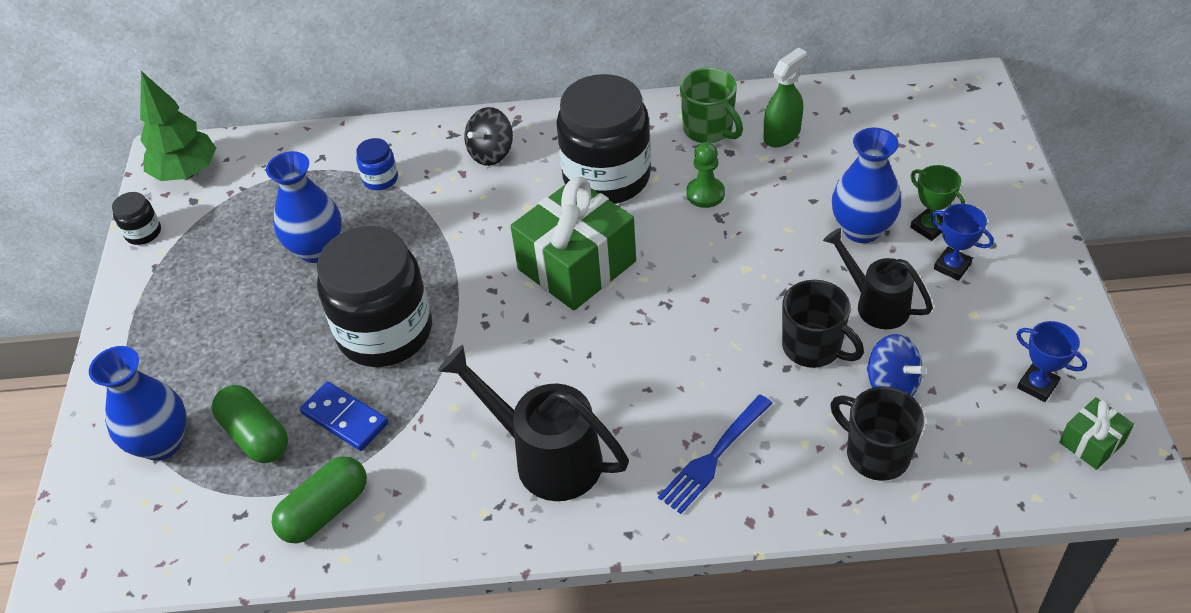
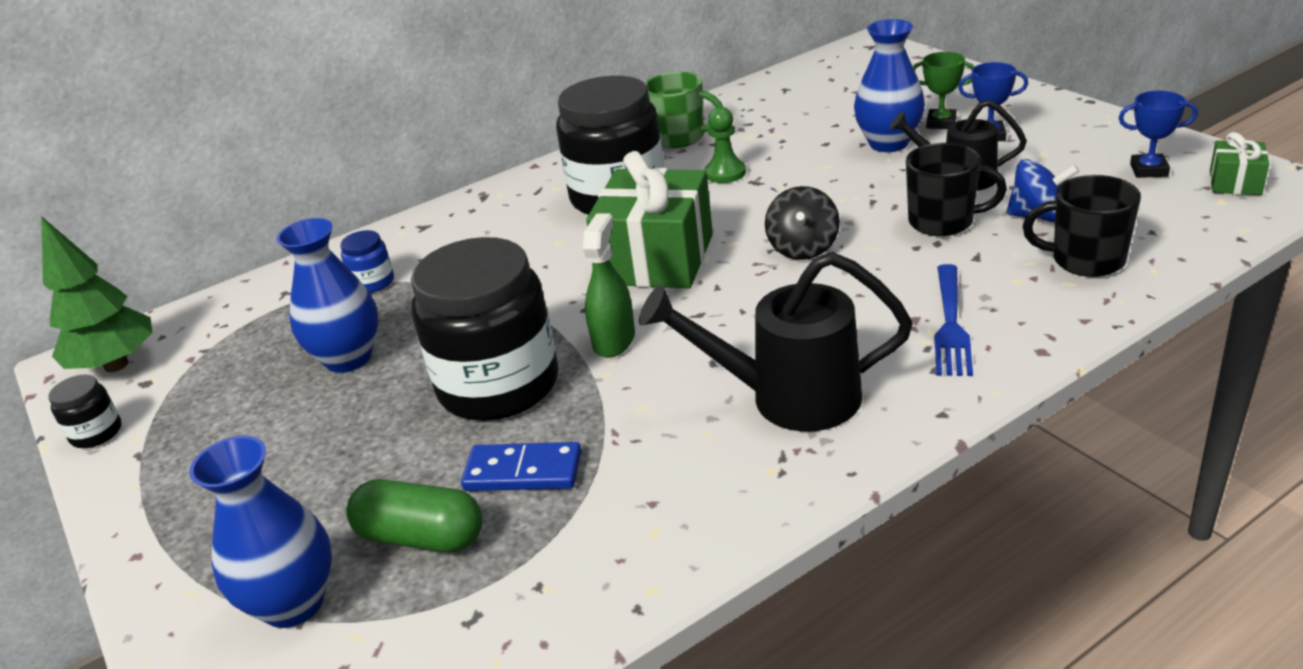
camera: 30 degrees left, 15 degrees down
green capsule [272,456,367,543] -> none
black spinning top [464,107,513,166] -> black spinning top moved to [765,186,840,260]
green spray bottle [763,48,807,147] -> green spray bottle moved to [583,213,635,358]

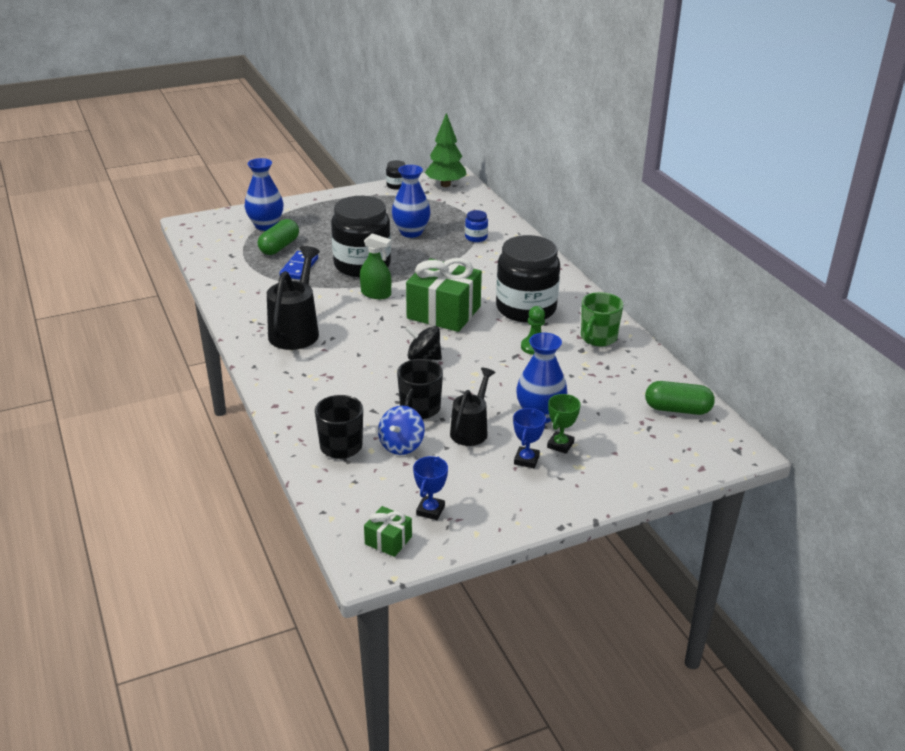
camera: 95 degrees right, 0 degrees up
blue fork [934,264,973,376] -> none
none -> green capsule [645,381,715,415]

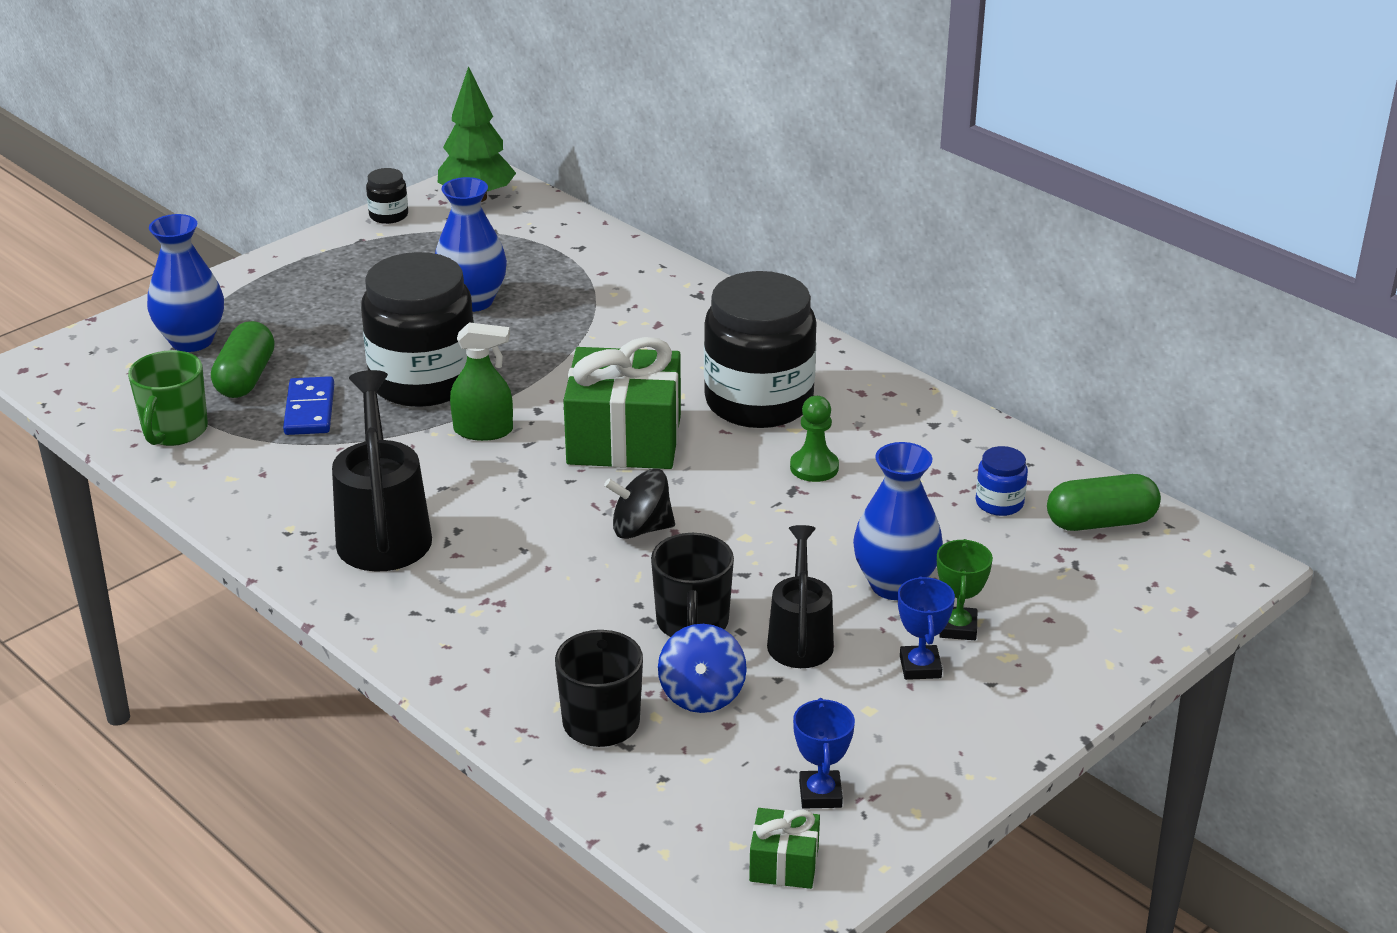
camera: 20 degrees left, 0 degrees up
blue jar [465,210,488,242] -> blue jar moved to [976,446,1028,516]
green mug [581,292,624,347] -> green mug moved to [128,350,208,446]

